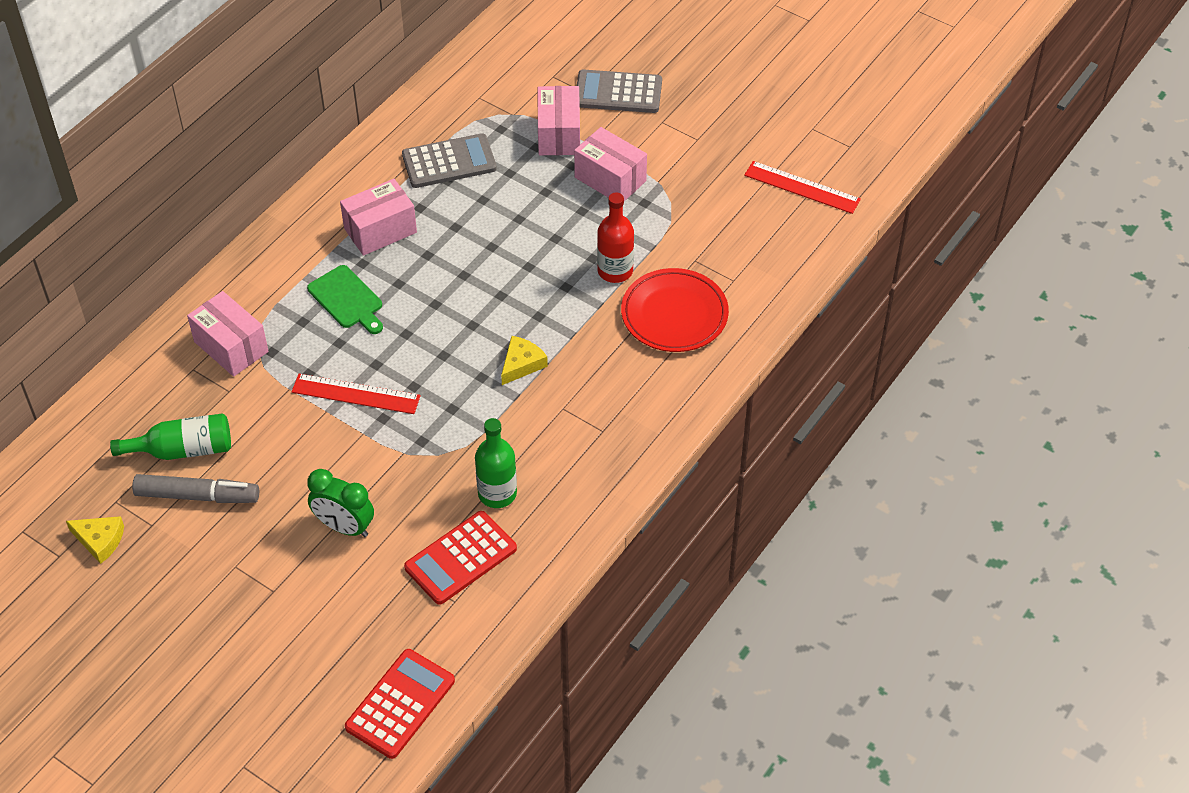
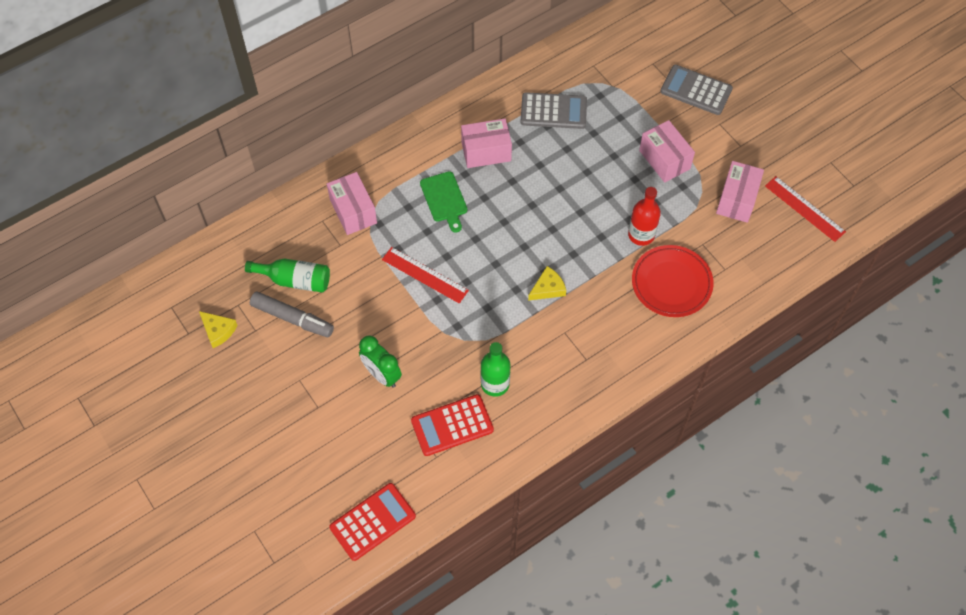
camera: 20 degrees right, 10 degrees up
pink box [538,86,580,155] -> pink box moved to [716,161,764,223]

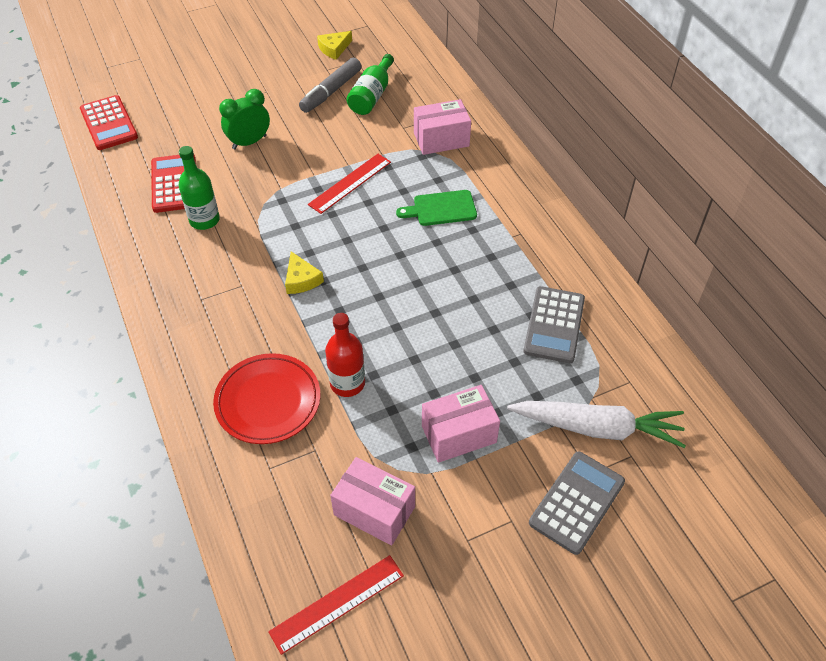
camera: 100 degrees right, 10 degrees down
pink box [461,118,512,168] -> none
none -> white carrot [507,401,686,448]

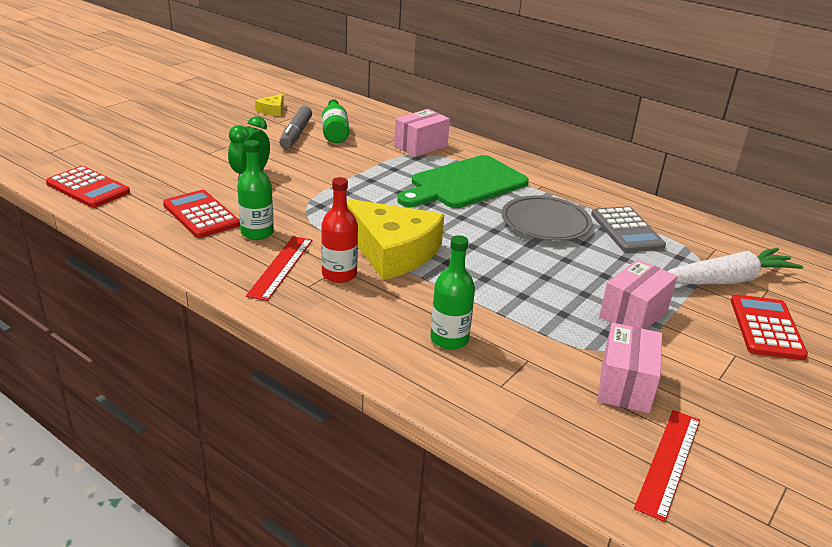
camera: 30 degrees left, 20 degrees down
red plate [213,353,320,444] -> green bottle [430,235,475,350]
yellow cheese [285,252,324,294] -> yellow cheese [347,199,444,280], size x2.32
red ruler [308,154,391,214] -> red ruler moved to [246,236,312,301]
red bottle [325,313,365,397] -> red bottle moved to [321,177,358,283]
pink box [330,457,415,546] -> pink box turned 75 degrees counterclockwise [597,323,662,413]
green cutting board [396,190,477,226] -> green cutting board [397,155,529,208], size x1.90
grey calculator [529,451,625,555] -> red calculator [731,294,808,360]
none -> grey plate [502,195,592,241]

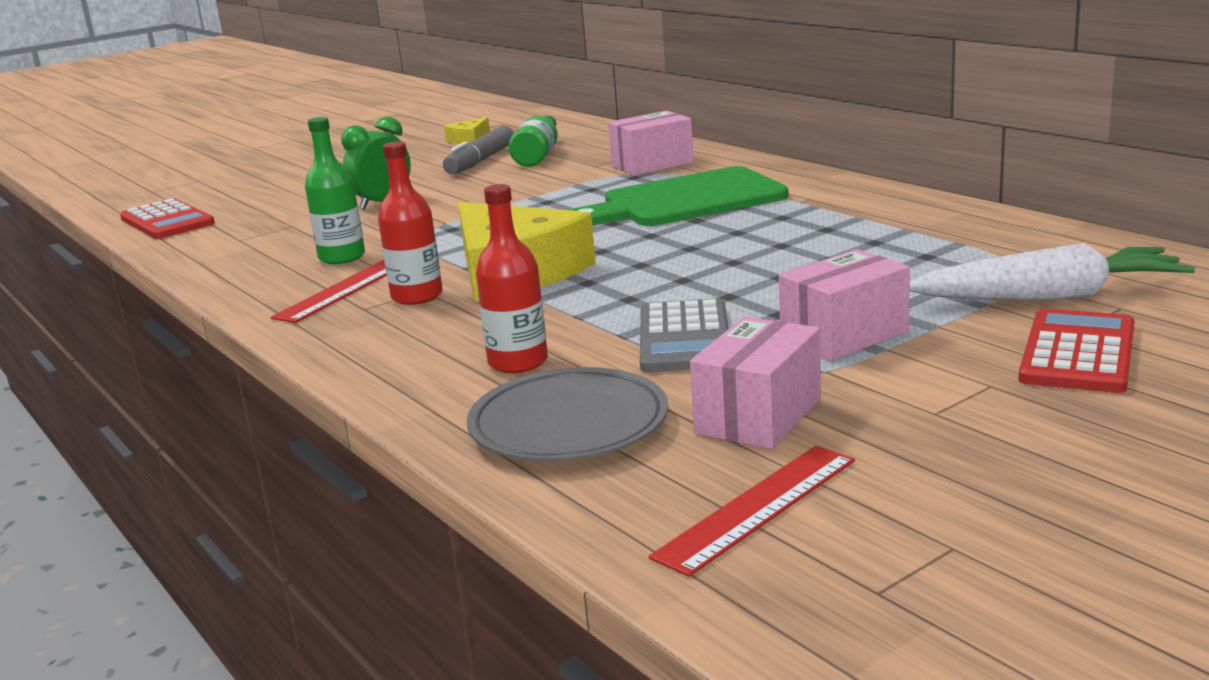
camera: 20 degrees right, 10 degrees down
red calculator [163,190,240,238] -> none
green bottle [430,235,475,350] -> red bottle [476,184,548,373]
grey plate [502,195,592,241] -> grey plate moved to [467,367,668,461]
grey calculator [591,206,666,252] -> grey calculator moved to [640,298,729,372]

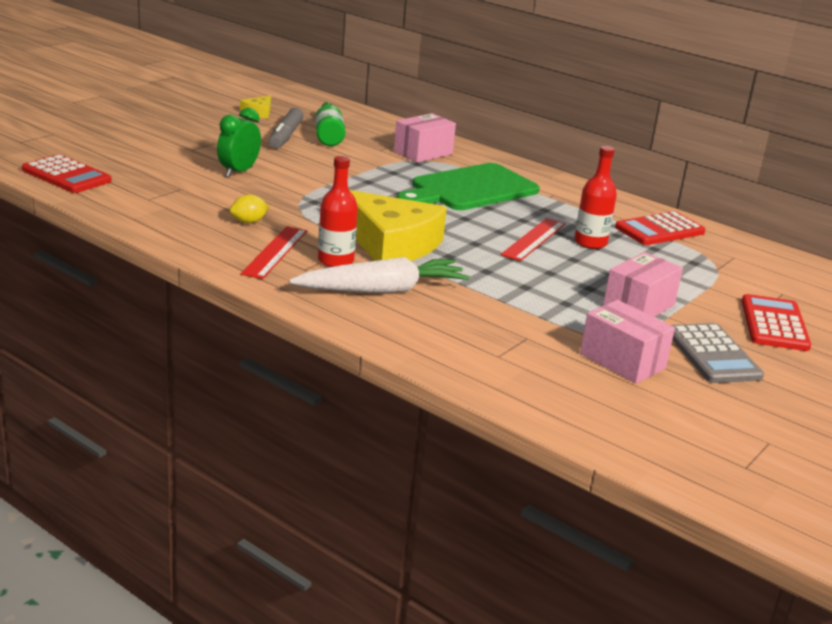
camera: 20 degrees left, 5 degrees up
green bottle [305,117,365,264] -> yellow lemon [229,194,269,223]
grey plate [467,367,668,461] -> none
red bottle [476,184,548,373] -> red bottle moved to [574,146,617,249]
grey calculator [640,298,729,372] -> grey calculator moved to [671,323,764,383]
red ruler [649,446,855,577] -> red ruler moved to [501,218,565,261]
pink box [690,317,821,449] -> pink box turned 60 degrees counterclockwise [580,300,675,384]
white carrot [909,243,1195,301] -> white carrot moved to [289,257,470,293]
none -> red calculator [615,211,705,245]

